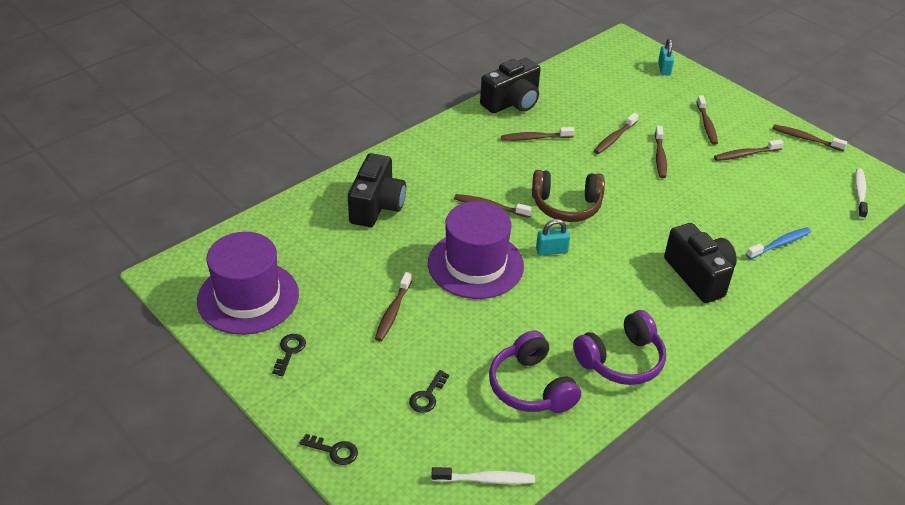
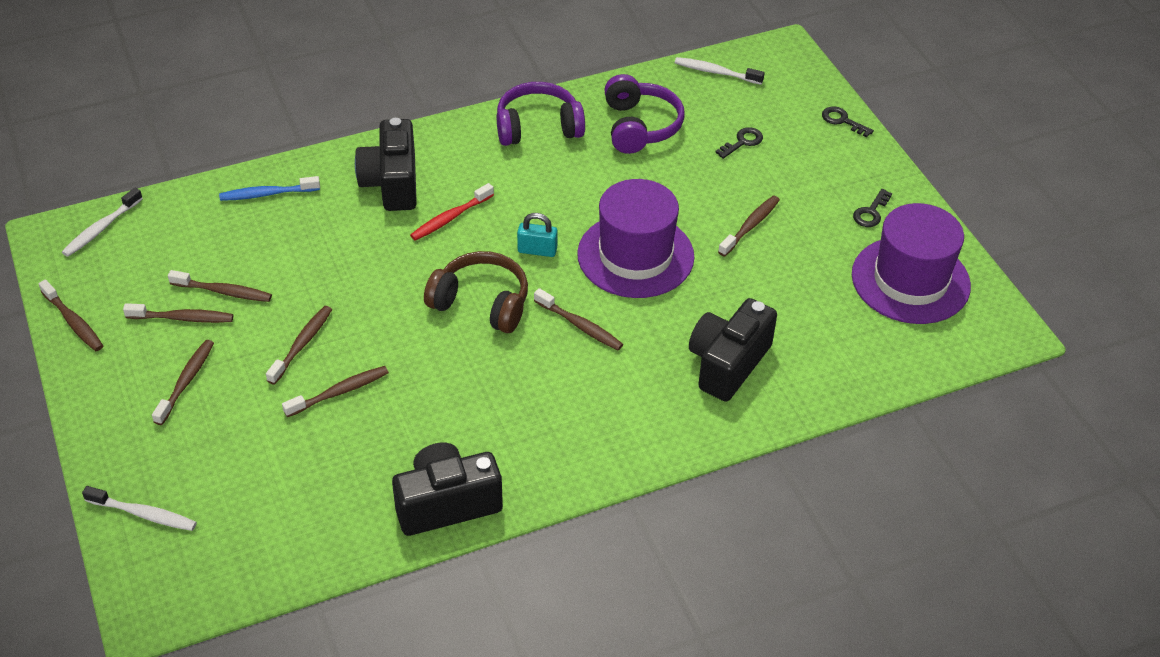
camera: 160 degrees left, 5 degrees up
brown toothbrush [501,127,575,141] -> brown toothbrush moved to [168,270,272,302]
turquoise padlock [658,39,674,75] -> white toothbrush [82,486,197,531]
none -> red toothbrush [410,183,494,241]

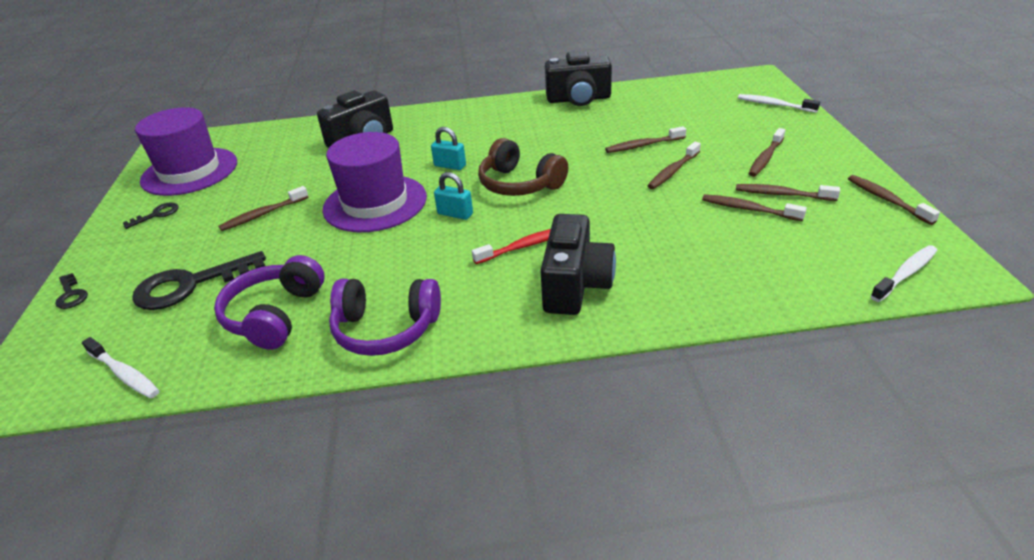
camera: 160 degrees left, 10 degrees down
blue toothbrush [219,176,320,201] -> none
brown toothbrush [534,288,623,350] -> turquoise padlock [431,127,466,170]
black key [715,127,763,159] -> black key [132,251,266,310], size x2.07

